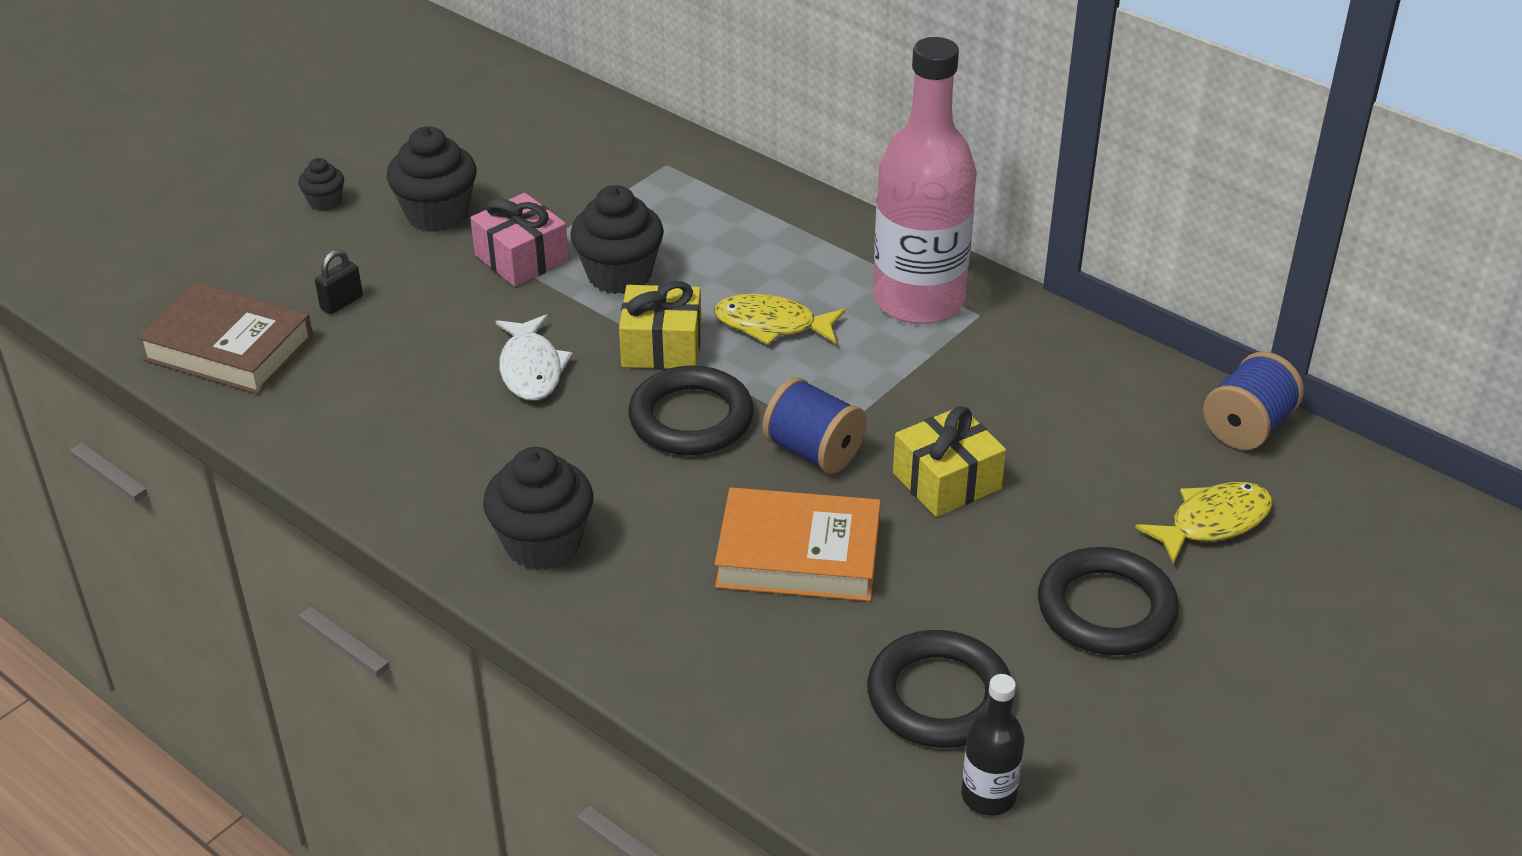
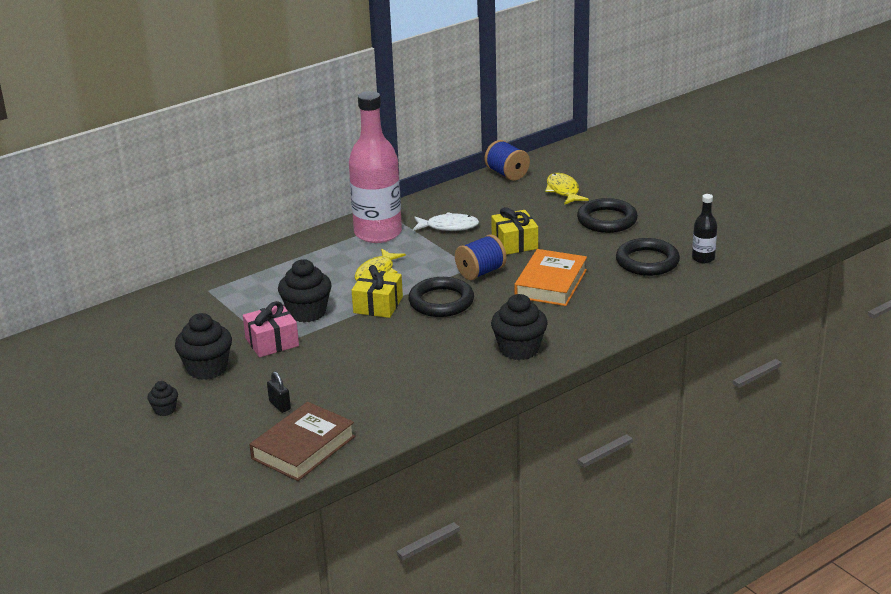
camera: 75 degrees left, 10 degrees down
white fish [496,314,573,401] -> white fish moved to [413,212,479,231]

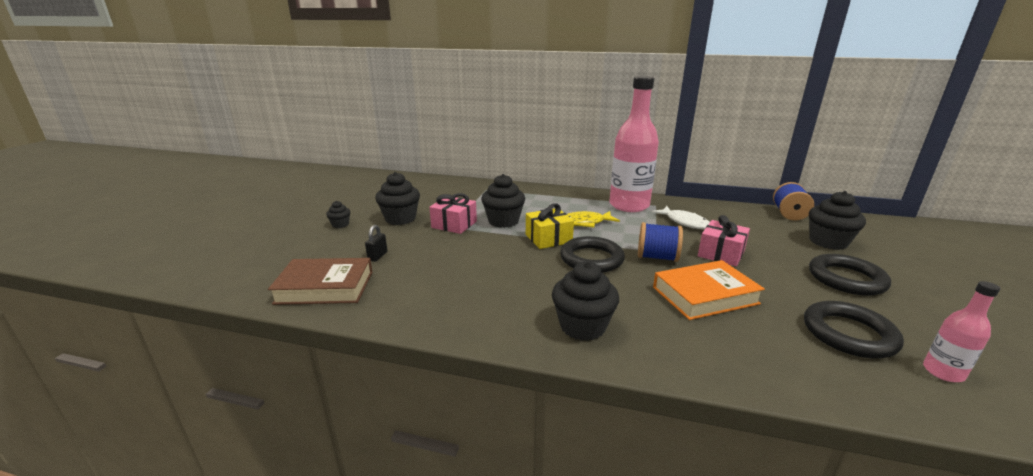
camera: 50 degrees right, 5 degrees down
yellow gift [491,207,538,255] -> pink gift [698,215,750,266]
yellow fish [545,173,589,205] -> black cupcake [809,191,866,250]
black bottle [692,194,717,263] -> pink bottle [923,281,1001,382]

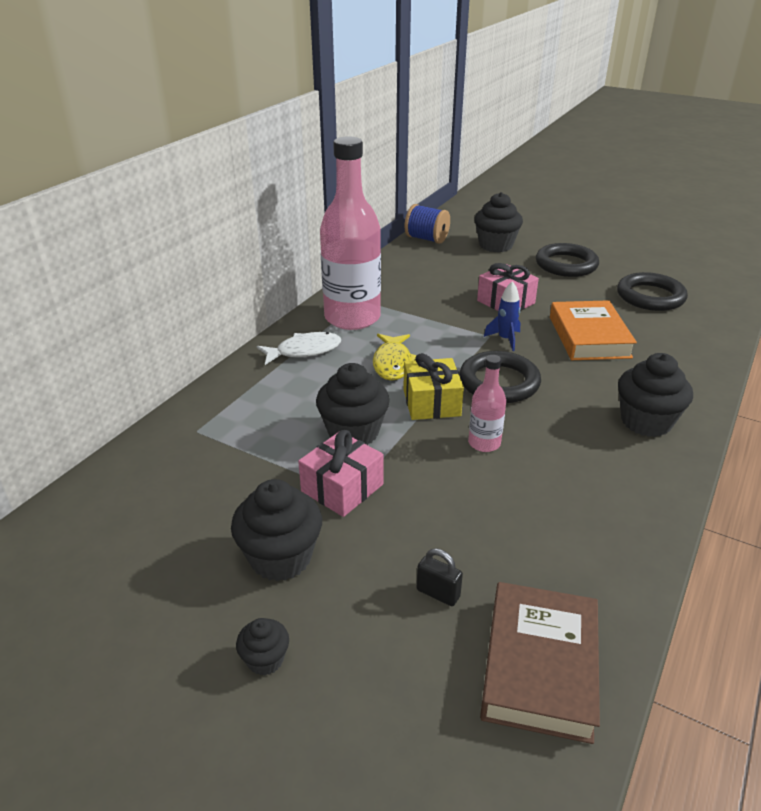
camera: 75 degrees left, 10 degrees up
blue spool [638,222,683,262] -> blue rocket [484,281,521,351]
white fish [652,206,710,229] -> white fish moved to [257,332,341,365]
pink bottle [923,281,1001,382] -> pink bottle moved to [468,355,506,452]

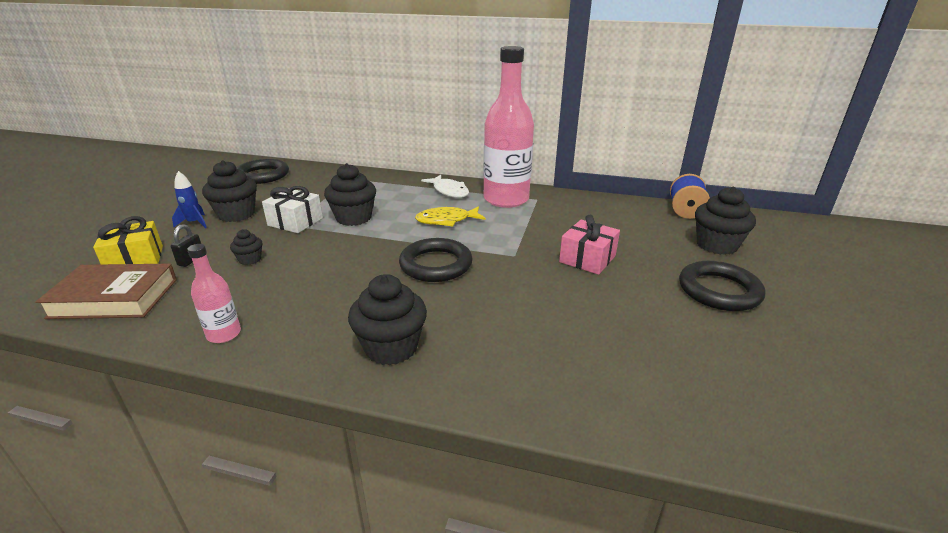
camera: 75 degrees right, 5 degrees down
black cupcake [236,618,289,675] -> black cupcake moved to [230,229,263,265]
pink gift [298,430,384,517] -> white gift [262,186,323,233]
yellow gift [403,353,464,420] -> yellow gift moved to [93,216,163,264]
pink bottle [468,355,506,452] -> pink bottle moved to [187,244,241,343]
blue rocket [484,281,521,351] -> blue rocket moved to [172,171,207,228]
orange book [550,300,637,360] -> none
black ring [617,272,688,311] -> black ring moved to [236,159,289,184]

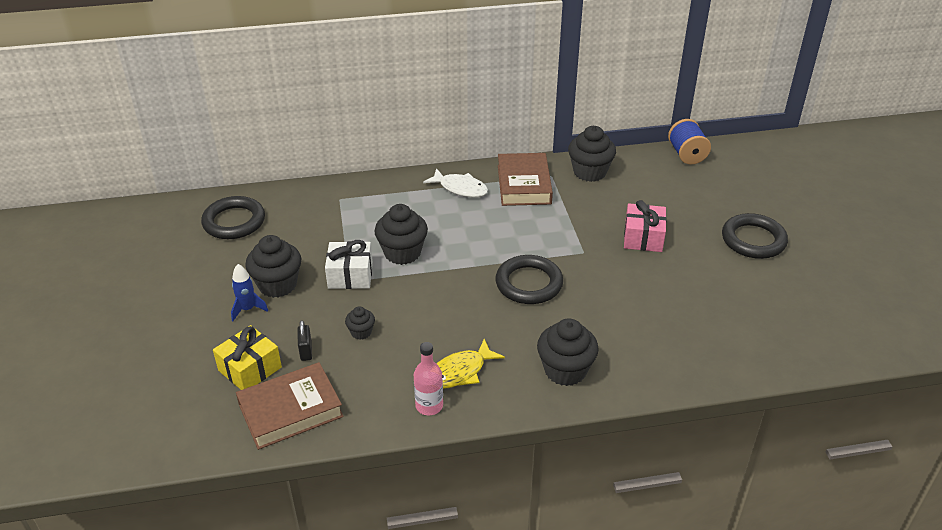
camera: 25 degrees left, 10 degrees up
yellow fish [415,206,485,227] -> yellow fish moved to [437,339,505,389]
pink bottle [483,46,534,208] -> brown book [498,153,553,206]
black cupcake [695,187,756,255] -> black cupcake moved to [568,126,616,182]

